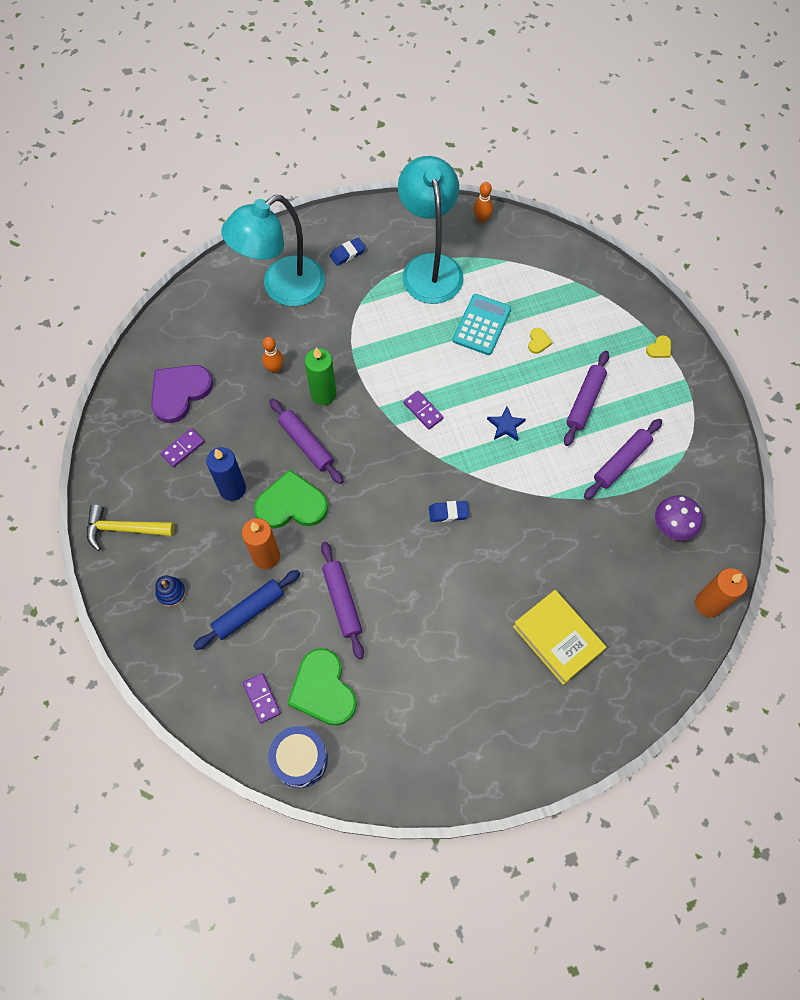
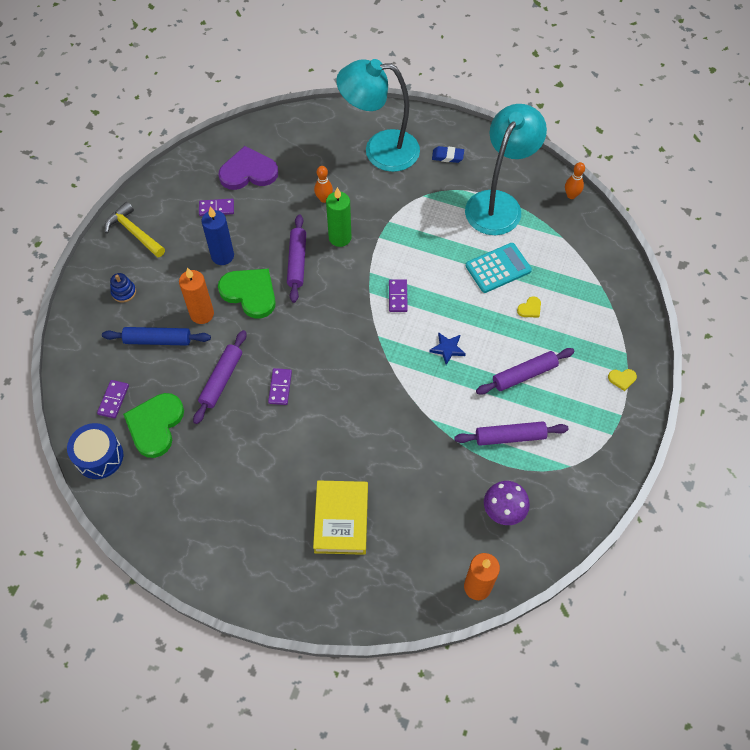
camera: 40 degrees right, 5 degrees down
blue eraser [429,501,469,522] -> none
none -> purple domino [268,368,292,405]

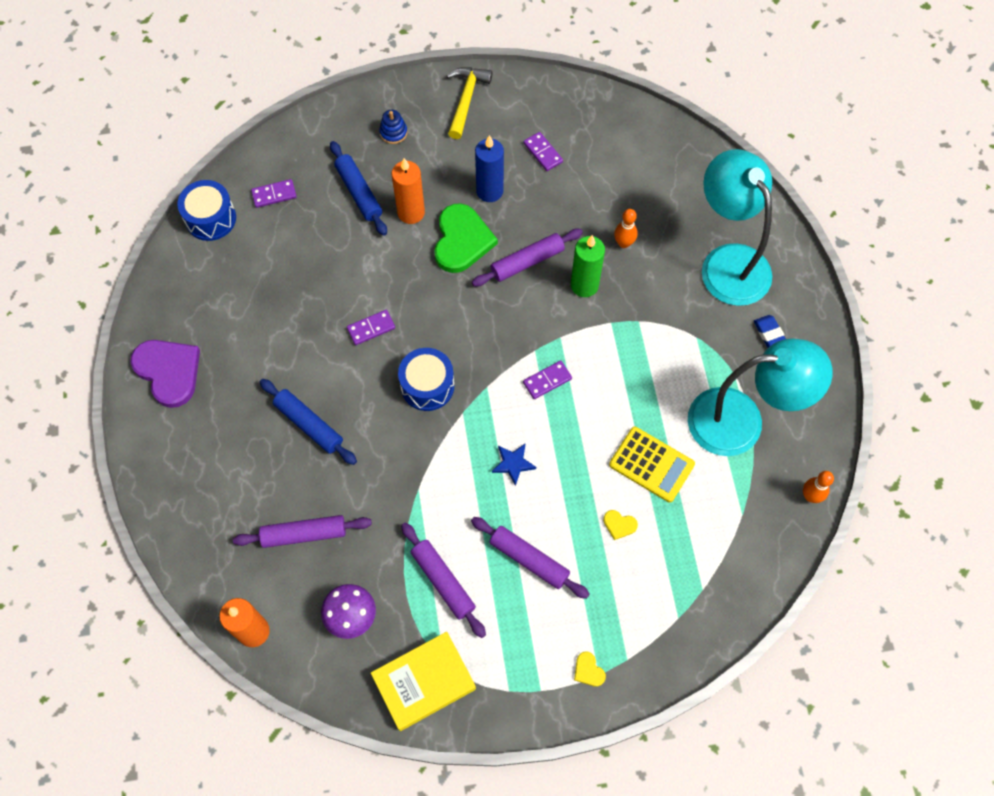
camera: 60 degrees right, 5 degrees up
green heart [123,393,184,458] -> none
purple rolling pin [193,330,246,424] -> purple rolling pin moved to [233,515,372,548]
purple heart [218,146,278,190] -> purple heart moved to [130,340,200,408]
yellow book [313,481,368,555] -> yellow book moved to [371,632,476,731]
turquoise calculator [466,243,532,293] -> yellow calculator [609,427,695,502]
none -> blue rolling pin [260,379,357,465]
none -> blue drum [398,348,454,411]

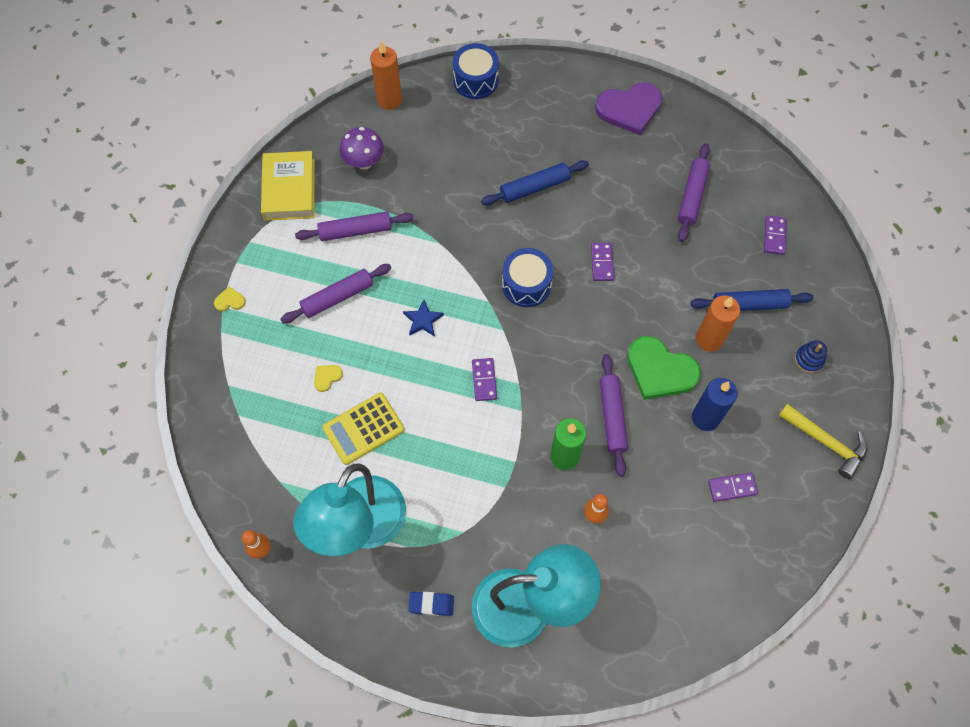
camera: 115 degrees right, 0 degrees up
blue drum [177,180,236,241] -> blue drum moved to [453,43,499,99]
purple rolling pin [233,515,372,548] -> purple rolling pin moved to [678,143,710,242]

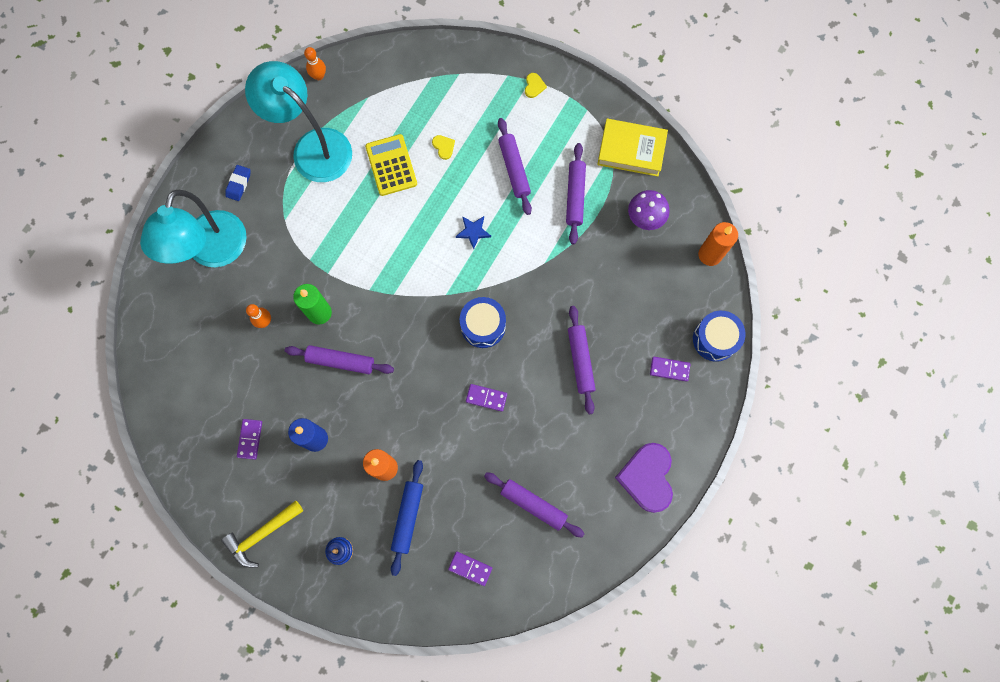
camera: 105 degrees right, 10 degrees up
purple domino [472,358,497,401] -> purple domino moved to [650,357,691,382]
blue rolling pin [481,160,589,205] -> purple rolling pin [568,306,596,414]
green heart [627,336,701,400] -> none

